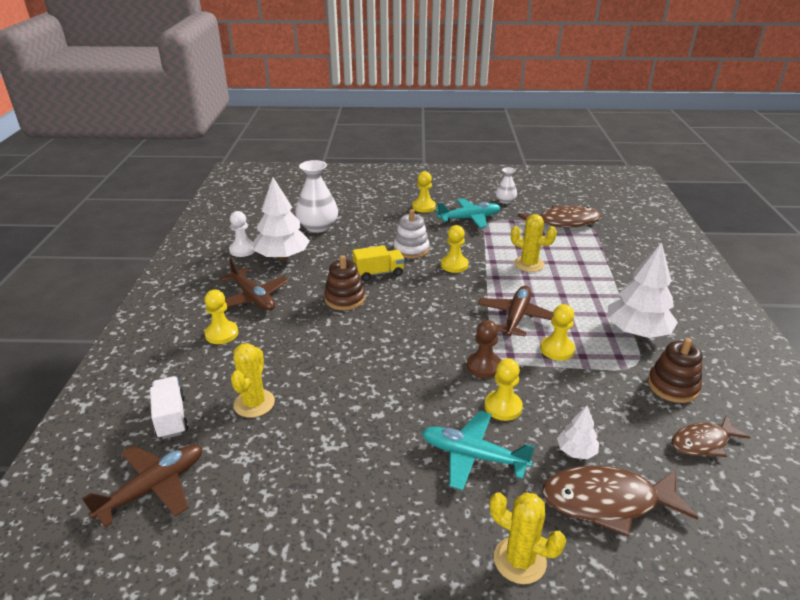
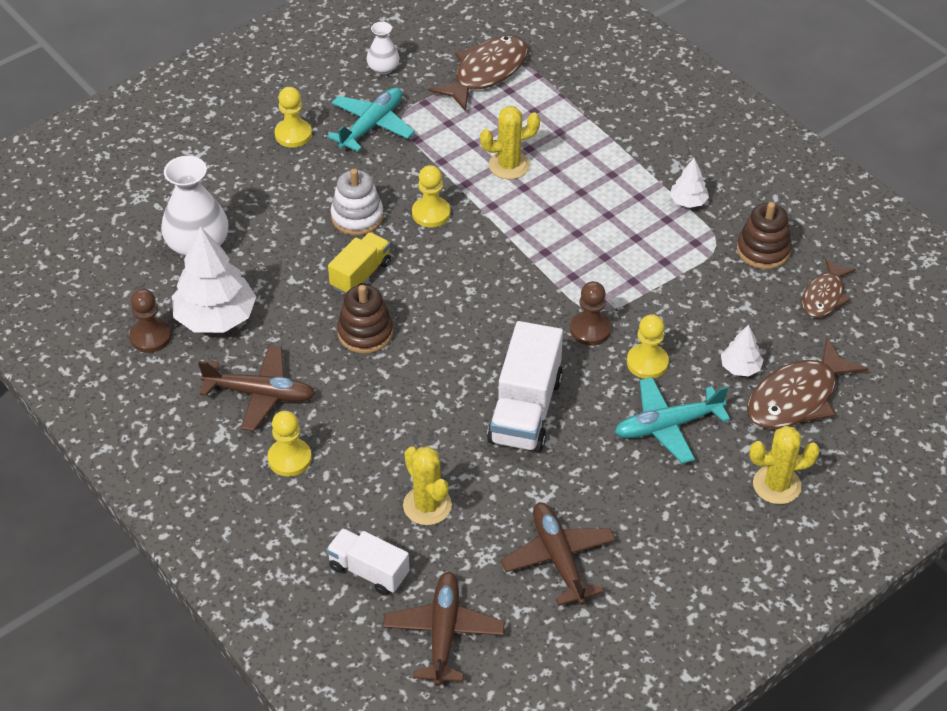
camera: 40 degrees left, 15 degrees up
white pawn [229,211,256,257] -> brown pawn [129,289,171,353]
brown plane [478,286,553,337] -> brown plane moved to [501,503,616,606]
yellow pawn [540,304,575,361] -> none
white tree [608,242,678,338] -> white tree [670,158,709,208], size x0.49
none -> white truck [487,321,563,453]

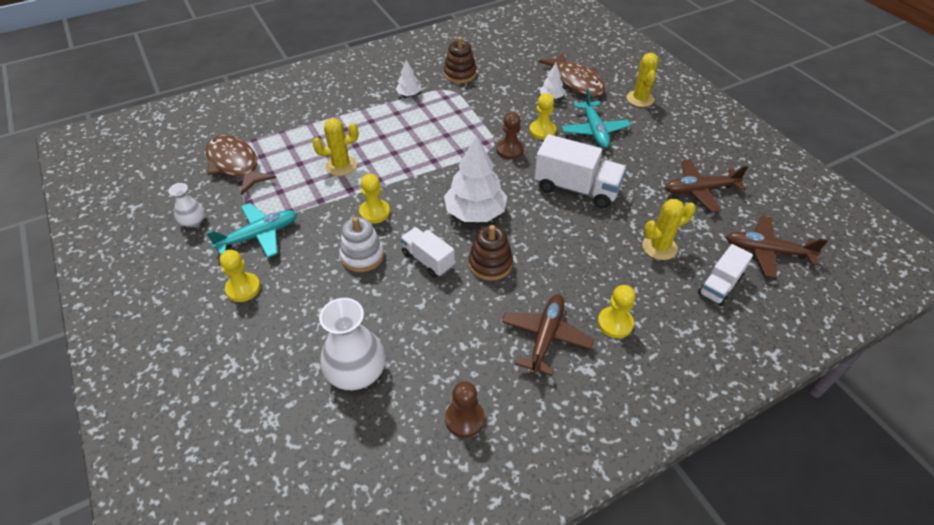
camera: 80 degrees left, 0 degrees up
white tree [172,226,257,333] -> white tree moved to [444,135,507,222]
turquoise plane [327,87,415,152] -> turquoise plane turned 105 degrees clockwise [206,203,297,258]
yellow truck [328,232,391,295] -> white truck [400,227,455,277]
yellow cactus [480,106,540,179] -> yellow cactus turned 75 degrees clockwise [312,118,359,176]
brown fish [802,258,856,318] -> none

